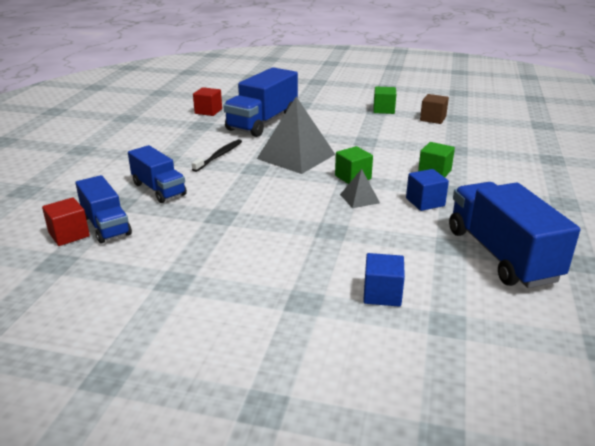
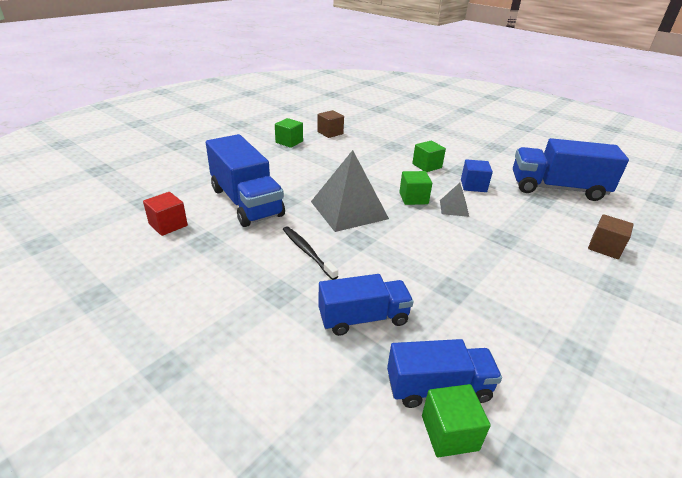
camera: 65 degrees left, 5 degrees up
red cube [42,197,90,246] -> green cube [422,384,491,458]
blue cube [363,253,405,307] -> brown cube [588,214,634,259]

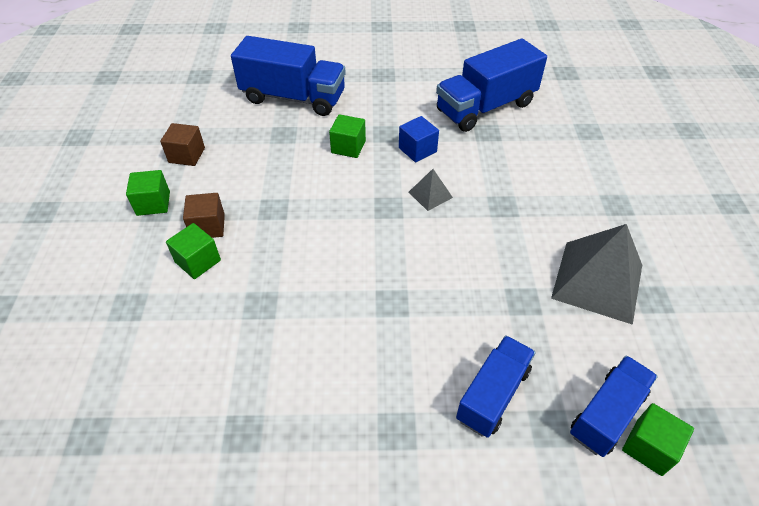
camera: 40 degrees left, 15 degrees up
red cube [143,192,188,236] -> none
blue truck [206,134,285,227] -> blue truck moved to [231,36,346,116]
black toothbrush [283,226,338,280] -> none
grey pyramid [311,150,389,232] -> grey pyramid moved to [551,224,642,325]
green cube [399,171,432,205] -> green cube moved to [166,223,221,279]
brown cube [588,214,634,259] -> brown cube moved to [183,193,225,238]

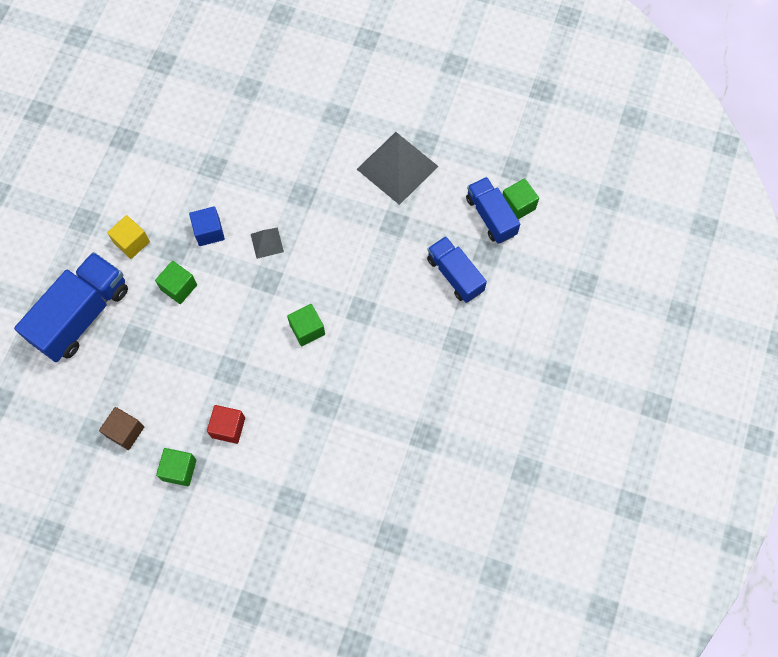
camera: 70 degrees left, 20 degrees up
green cube [166,223,221,279] -> green cube moved to [287,304,325,346]
brown cube [183,193,225,238] -> red cube [207,405,245,444]
blue truck [436,38,547,132] -> none
none -> yellow cube [107,215,150,259]

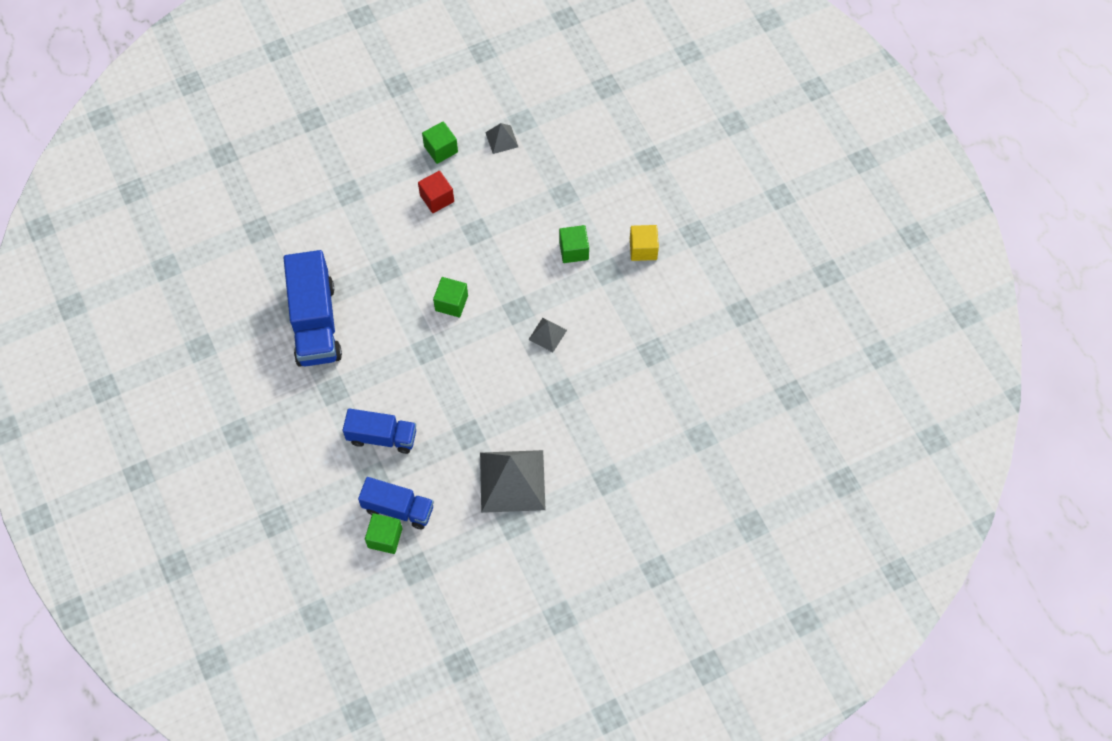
camera: 135 degrees right, 5 degrees down
blue truck [14,252,128,362] -> blue truck moved to [284,250,342,367]
brown cube [99,407,144,450] -> grey pyramid [485,123,518,154]
blue cube [189,206,225,246] -> none

